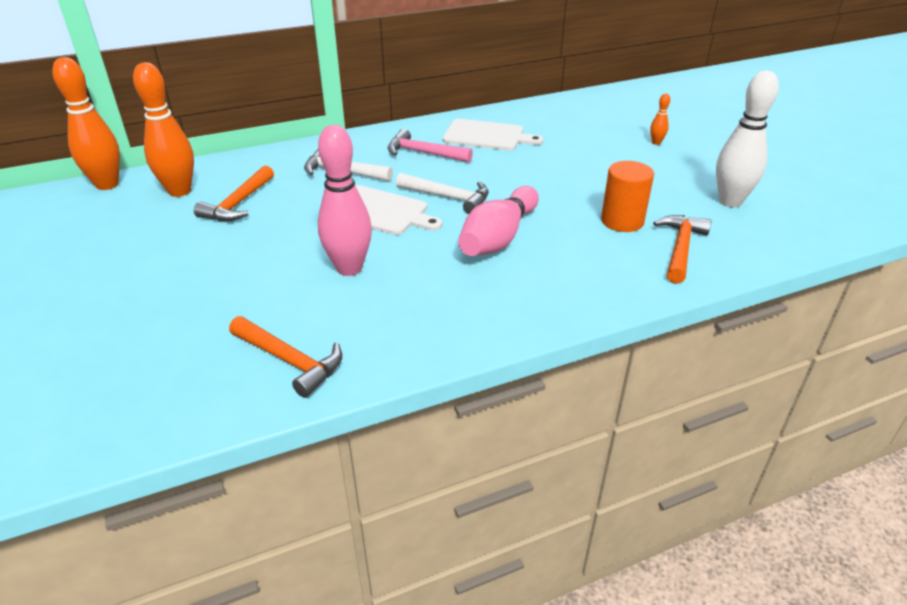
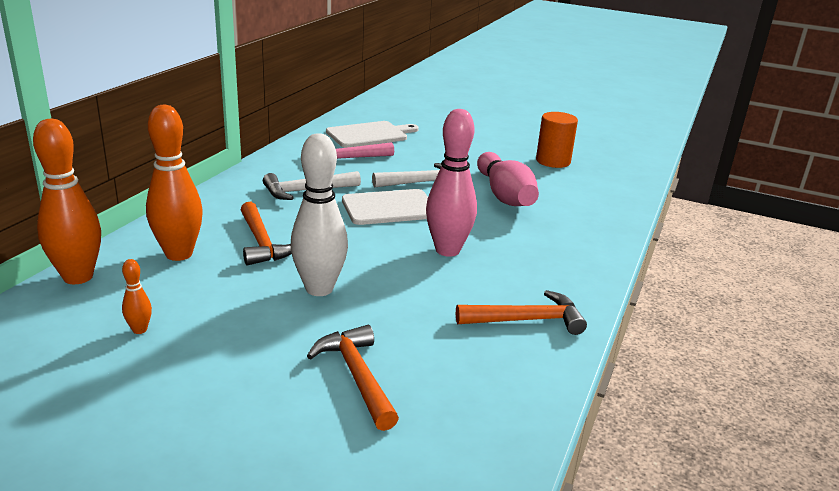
camera: 45 degrees left, 10 degrees down
orange bowling pin [650,94,670,145] -> orange bowling pin moved to [122,259,152,334]
orange hammer [653,215,712,284] -> orange hammer moved to [307,325,399,431]
white bowling pin [716,71,779,207] -> white bowling pin moved to [290,133,348,296]

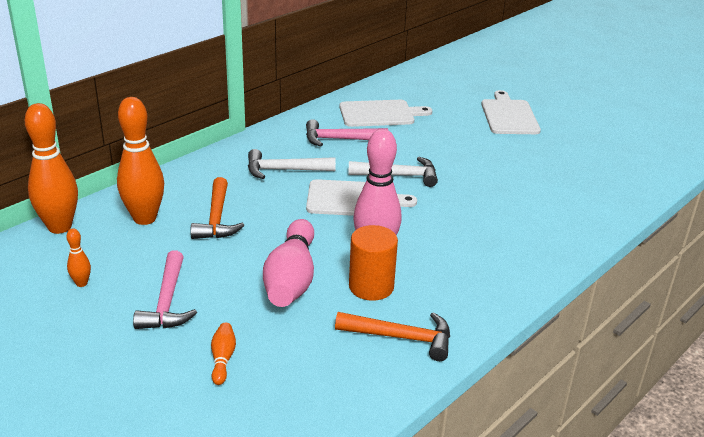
camera: 20 degrees right, 5 degrees up
white bowling pin [290,133,348,296] -> none
orange hammer [307,325,399,431] -> orange bowling pin [211,323,236,385]
pink bowling pin [477,152,539,206] -> pink bowling pin moved to [263,219,314,307]
orange cylinder [536,112,578,168] -> orange cylinder moved to [349,225,398,301]
none -> pink hammer [133,250,197,329]
none -> white cutting board [481,90,541,134]

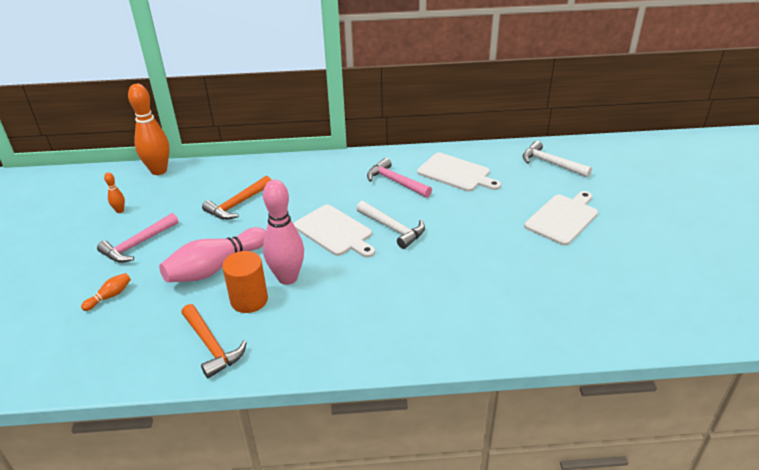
camera: 45 degrees right, 5 degrees up
orange bowling pin [117,97,164,225] -> none
white hammer [248,149,336,179] -> white hammer moved to [523,141,592,178]

